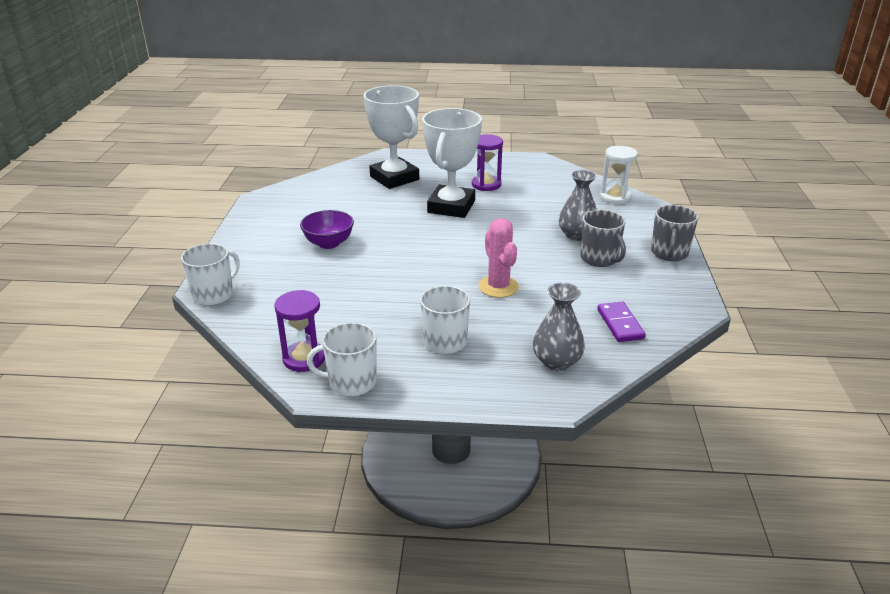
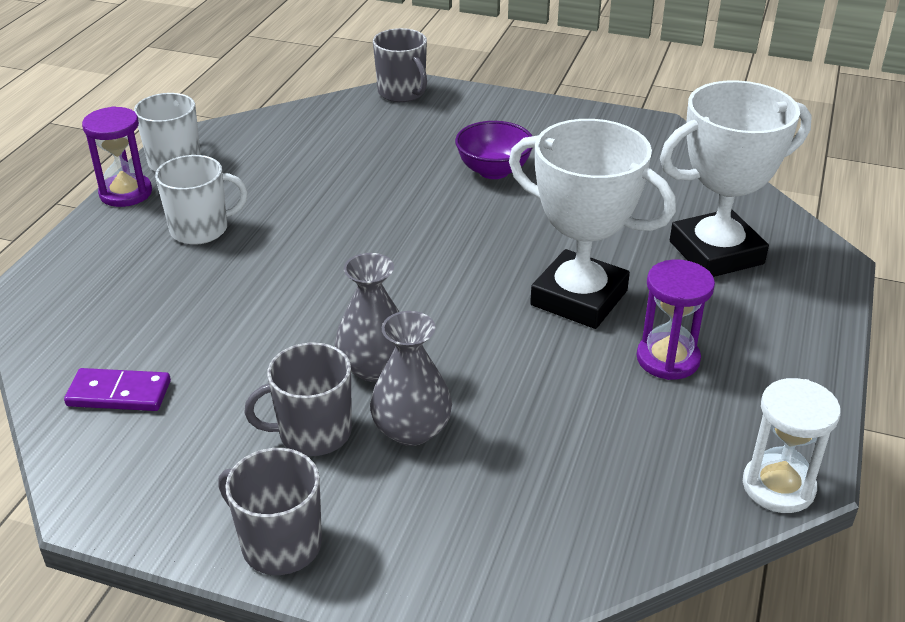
camera: 105 degrees right, 5 degrees up
white mug [181,243,240,306] -> grey mug [373,28,427,102]
purple hourglass [274,290,325,372] -> purple hourglass moved to [82,106,152,207]
pink cactus [478,218,519,298] -> none
grey vase [533,282,585,371] -> grey vase moved to [335,253,399,382]
white hourglass [600,146,638,204] -> white hourglass moved to [743,378,841,513]

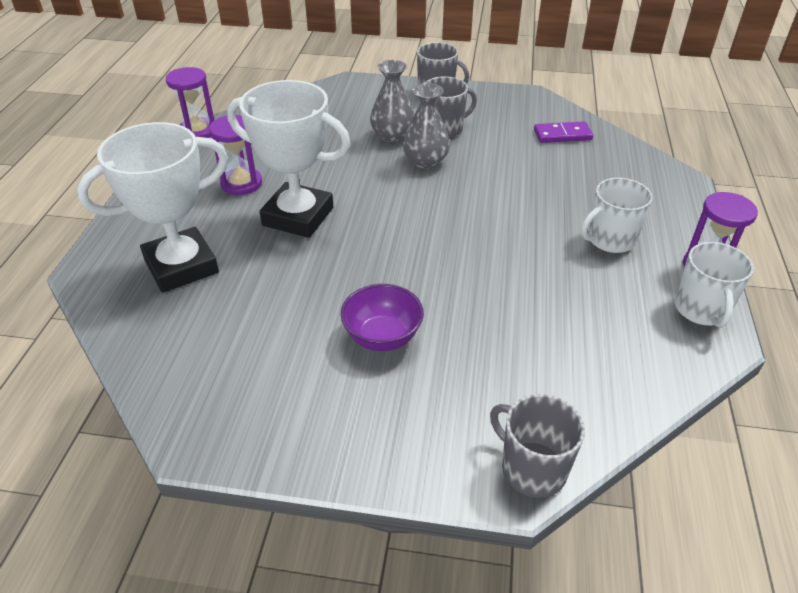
camera: 170 degrees right, 5 degrees up
white hourglass [743,378,841,513] -> purple hourglass [166,67,214,138]

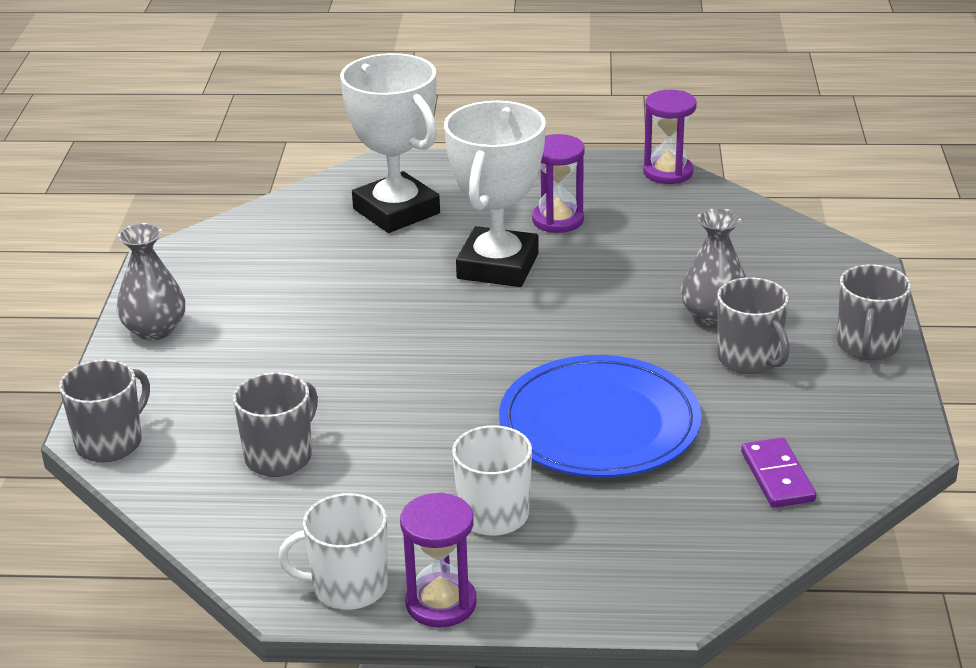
camera: 85 degrees right, 10 degrees down
purple bowl [341,284,424,351] -> none
grey vase [403,83,450,169] -> grey vase moved to [117,223,185,340]
none -> grey mug [233,372,318,477]
none -> blue plate [499,355,702,477]

